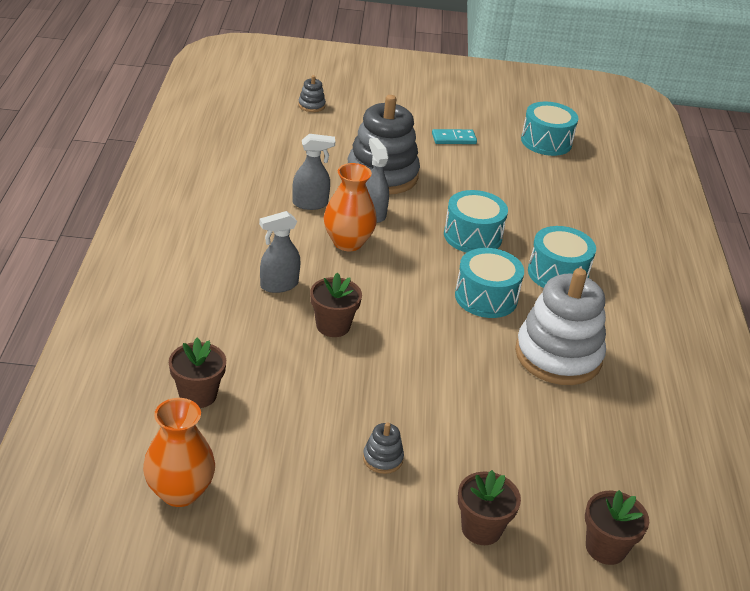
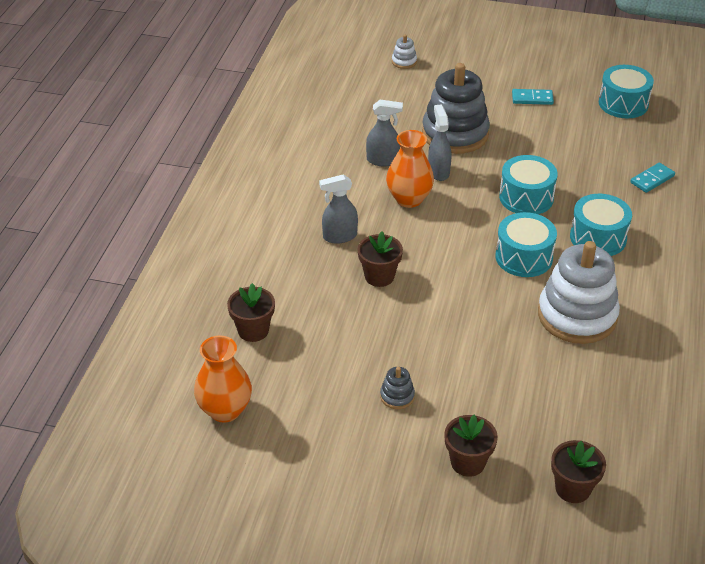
camera: 15 degrees right, 5 degrees up
grey stacking toy [298,75,326,112] -> white stacking toy [392,35,417,69]
none -> turquoise domino [630,163,675,193]

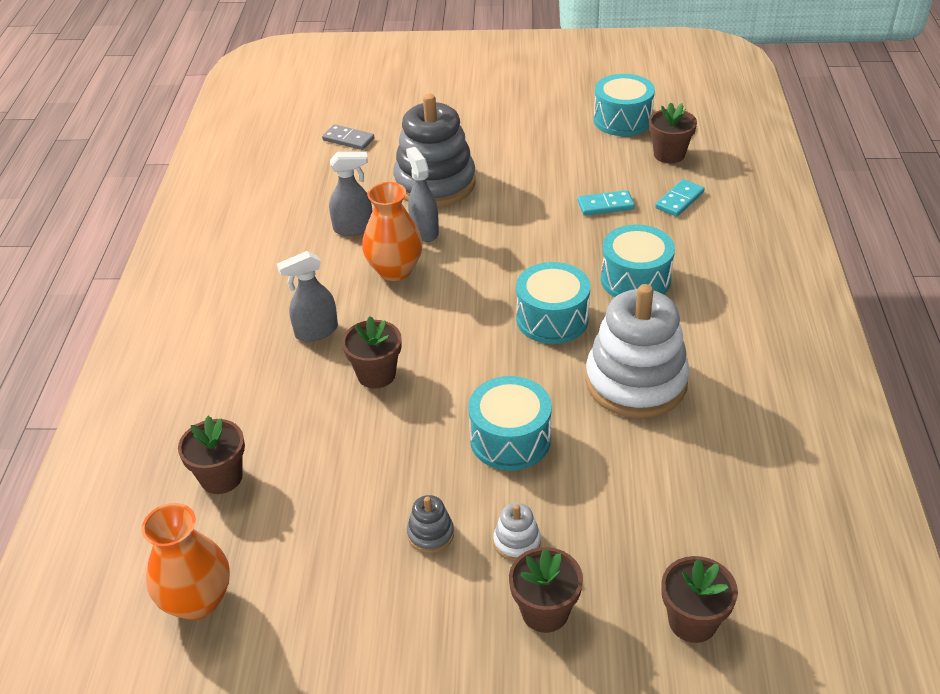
camera: 10 degrees left, 0 degrees up
white stacking toy [392,35,417,69] -> white stacking toy moved to [493,503,541,561]
turquoise drum [499,155,558,214] -> turquoise drum moved to [468,376,552,471]
turquoise domino [512,89,554,105] -> turquoise domino moved to [578,190,635,216]
none -> grey domino [322,124,375,150]
none -> brown flower pot [649,102,697,163]

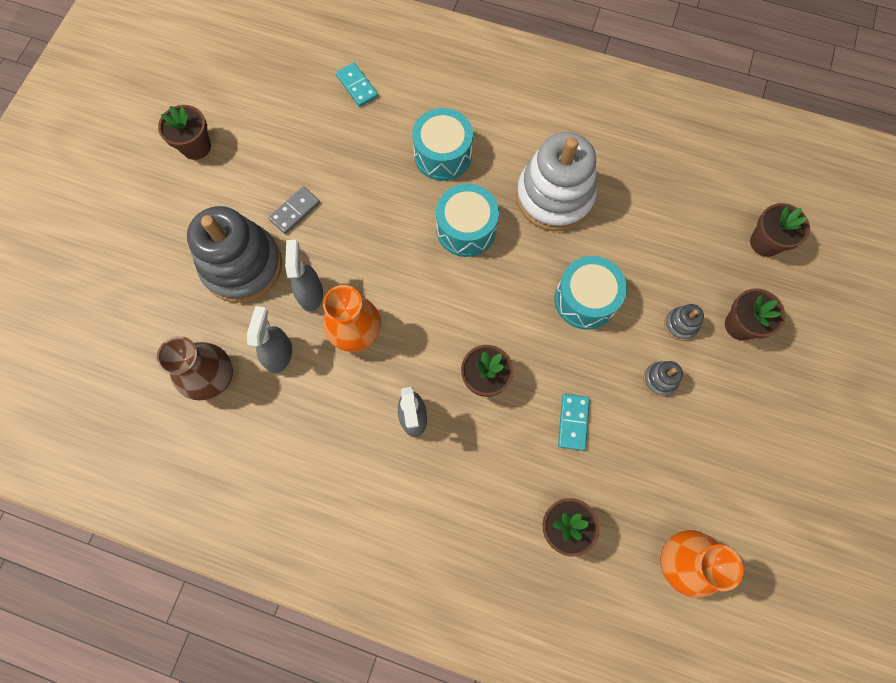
camera: 75 degrees left, 30 degrees up
grey domino [322,124,375,150] -> grey domino moved to [268,186,320,234]
grey spray bottle [406,147,439,242] -> grey spray bottle turned 90 degrees clockwise [285,240,323,312]
white stacking toy [493,503,541,561] -> grey stacking toy [664,304,704,341]
turquoise domino [578,190,635,216] -> turquoise domino moved to [558,394,590,451]
turquoise drum [594,74,655,136] -> none
brown flower pot [649,102,697,163] -> brown flower pot moved to [158,105,211,160]
none -> brown vase [157,336,233,400]

